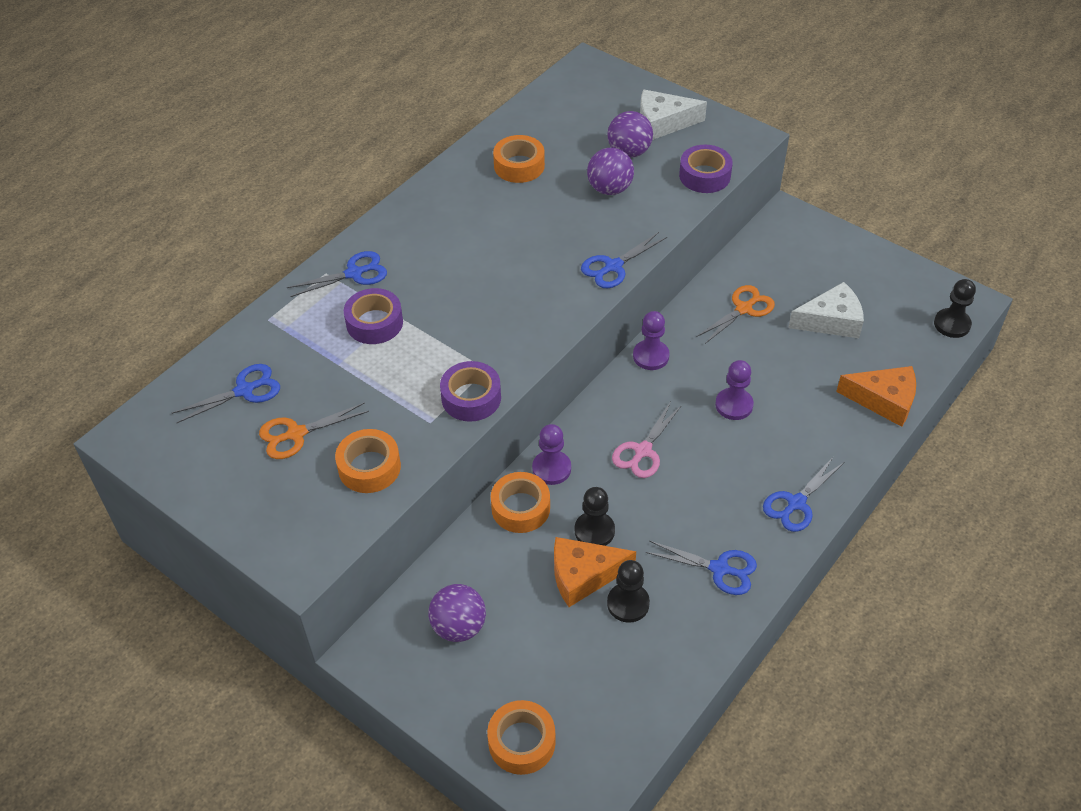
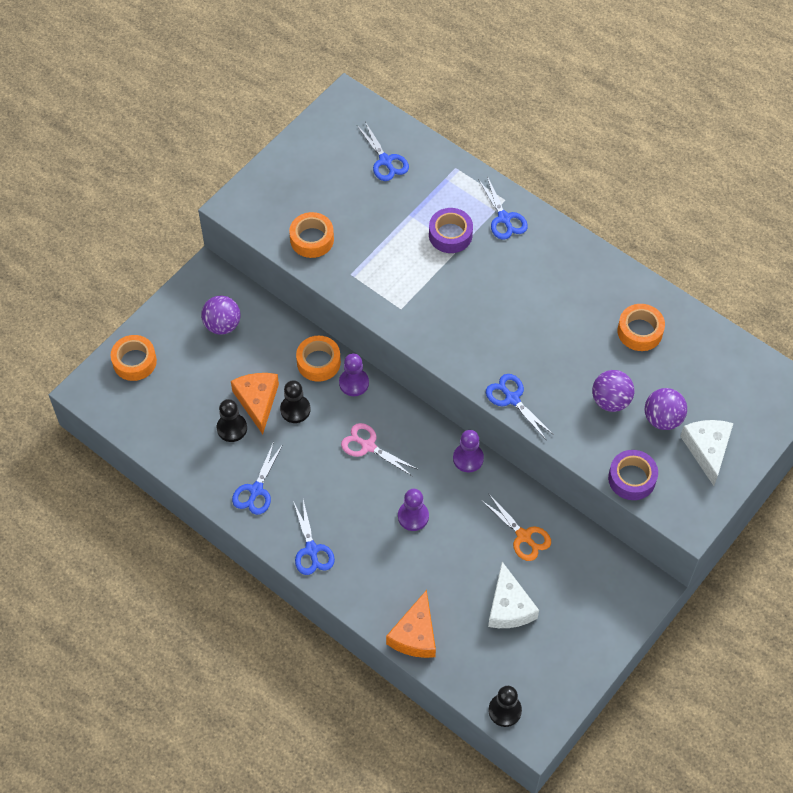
camera: 90 degrees right, 10 degrees up
orange scissors [259,402,369,459] -> none
purple tape [440,361,501,422] -> none
blue scissors [763,456,844,532] -> blue scissors turned 150 degrees counterclockwise [293,500,335,575]

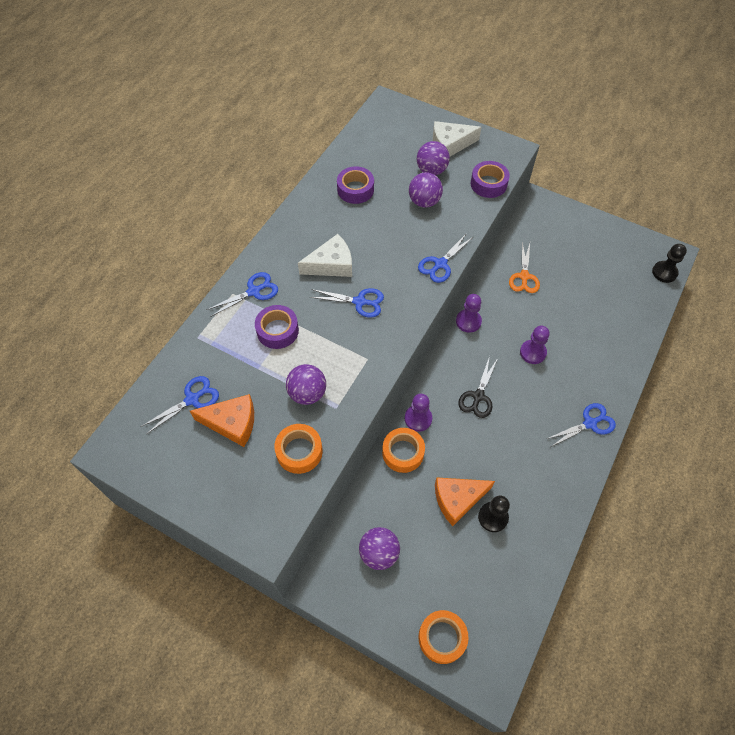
camera: 100 degrees left, 0 degrees up
blue scissors [232,442,283,515] -> blue scissors moved to [310,288,384,318]
black pawn [280,380,311,423] -> none
pink scissors [341,423,417,476] -> black scissors [458,356,498,418]
orange cheese [386,590,436,658] -> orange cheese moved to [190,394,254,447]
orange scissors [481,494,551,561] -> orange scissors turned 150 degrees clockwise [509,242,540,293]
white cheese [488,562,539,628] -> white cheese moved to [298,234,352,277]
orange tape [617,304,665,351] -> purple tape [337,166,374,204]
none -> purple ball [286,364,326,405]

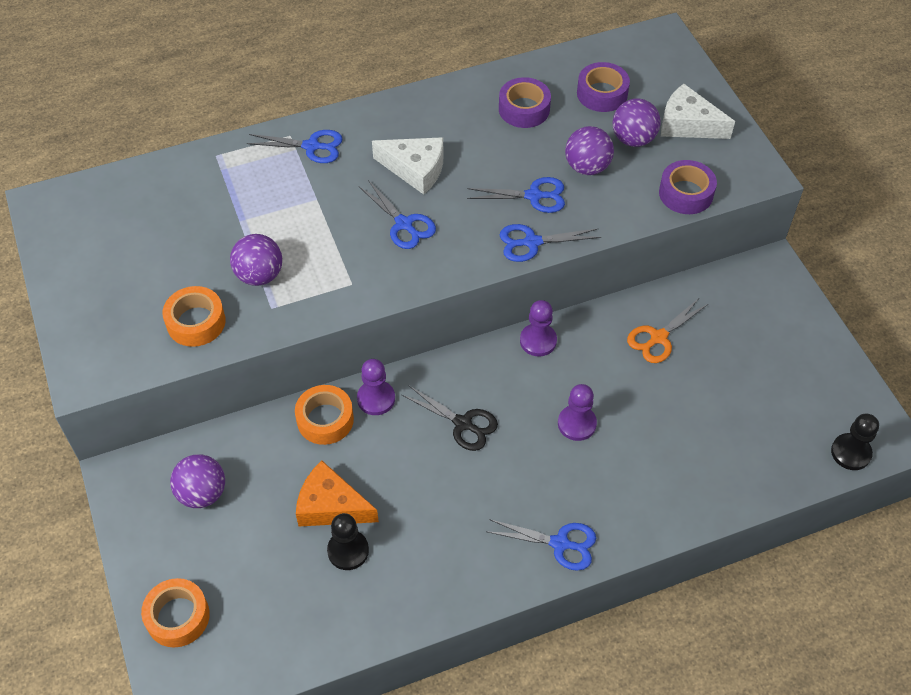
camera: 40 degrees right, 5 degrees down
blue scissors [141,376,219,434] -> blue scissors moved to [467,177,565,213]
orange cheese [190,394,254,447] -> none
purple tape [255,305,299,349] -> purple tape moved to [577,62,630,112]
black scissors [458,356,498,418] -> black scissors turned 120 degrees counterclockwise [402,386,498,451]

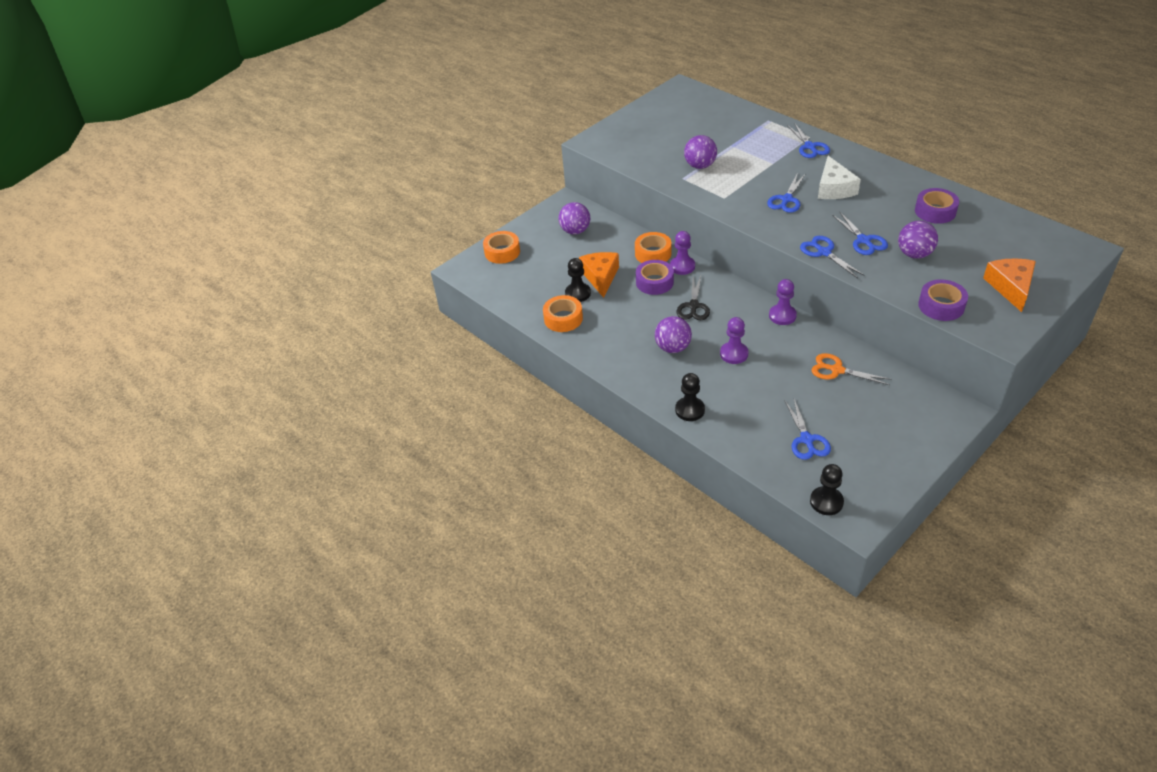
camera: 70 degrees right, 10 degrees down
orange tape [162,286,226,347] -> orange tape moved to [543,295,583,332]
blue scissors [486,519,596,571] -> blue scissors moved to [784,399,831,460]
purple tape [577,62,630,112] -> purple tape moved to [636,260,674,295]
purple ball [613,99,661,147] -> purple ball moved to [655,316,692,353]
white cheese [661,84,735,139] -> orange cheese [983,258,1036,312]
none -> black pawn [675,373,705,421]

